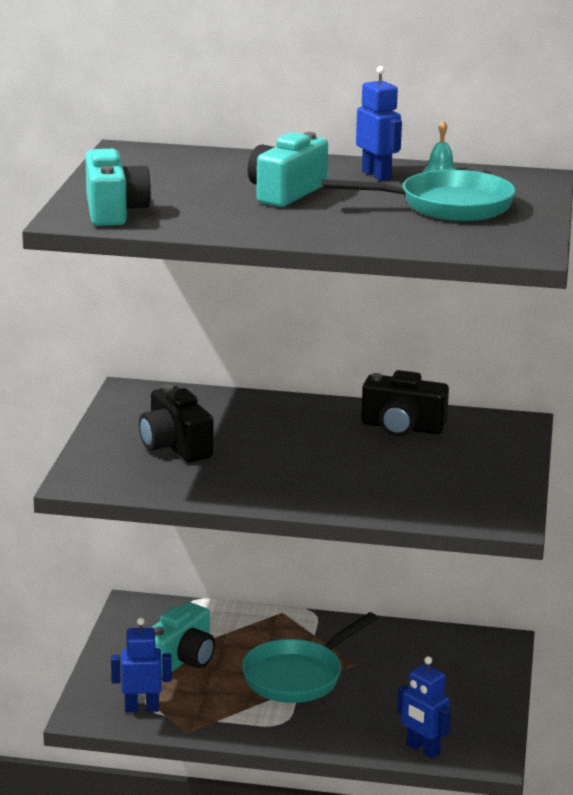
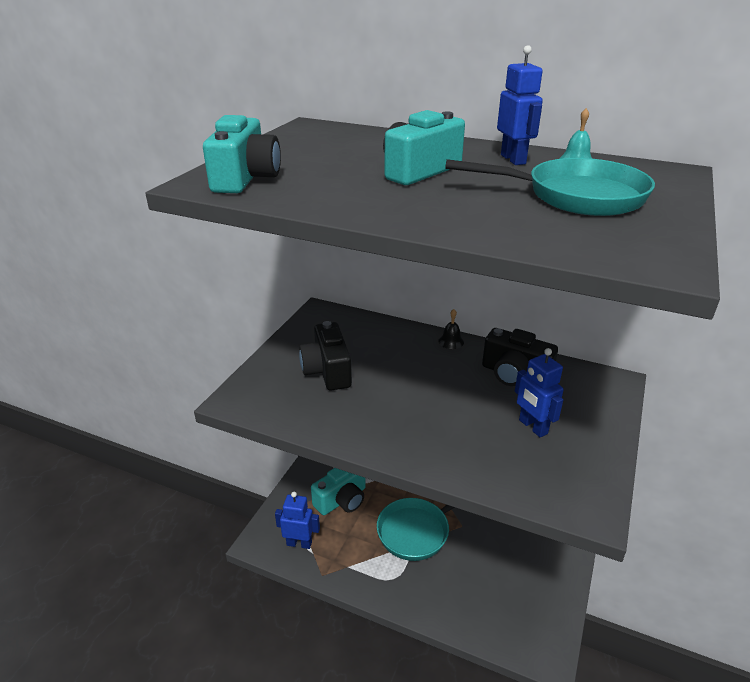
camera: 15 degrees right, 10 degrees up
blue robot [397,656,451,759] -> blue robot moved to [515,348,564,437]
none -> black bell [438,309,464,349]

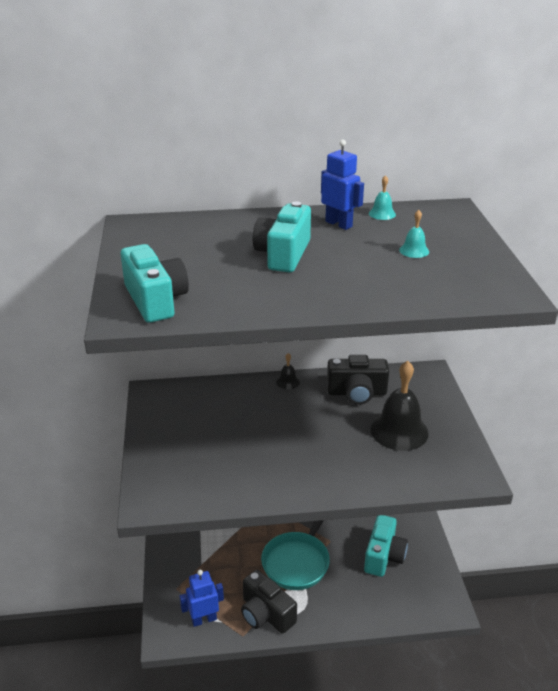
camera: 30 degrees left, 0 degrees up
black camera [299,321,352,390] -> black camera moved to [241,570,297,634]
turquoise camera [311,468,365,515] -> turquoise camera moved to [364,515,408,577]
turquoise pan [445,158,655,216] -> turquoise bell [399,210,429,258]
blue robot [515,348,564,437] -> black bell [371,361,429,451]

